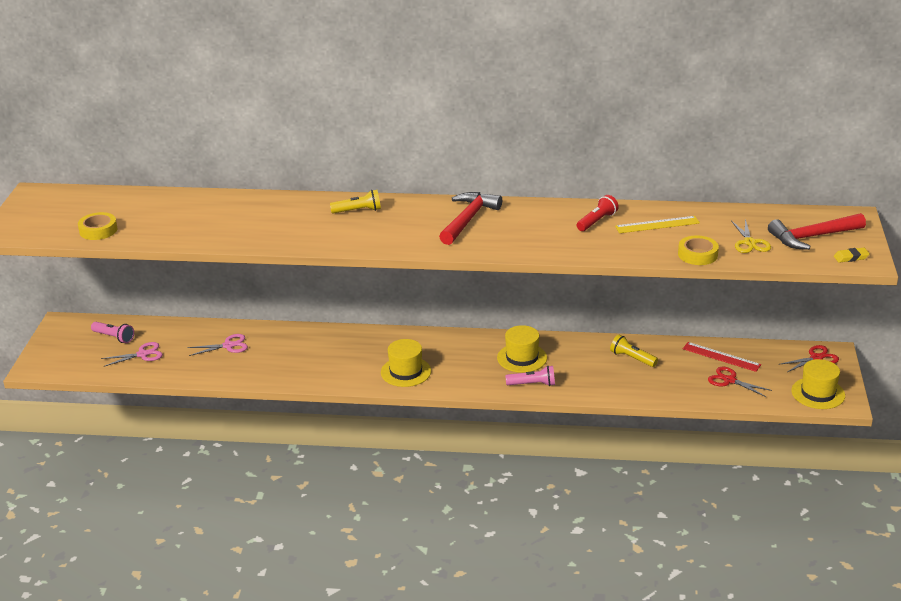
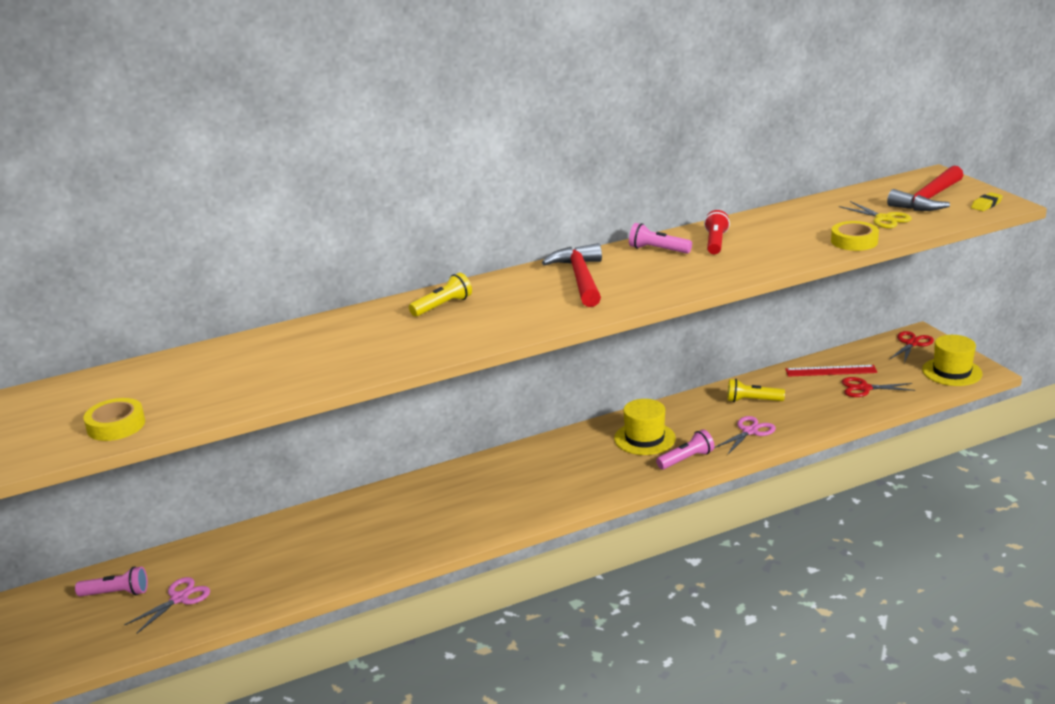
camera: 30 degrees left, 5 degrees down
pink scissors [188,334,248,356] -> pink scissors moved to [714,416,776,455]
yellow hat [381,339,431,387] -> none
yellow ruler [615,216,700,233] -> none
none -> pink flashlight [629,223,692,254]

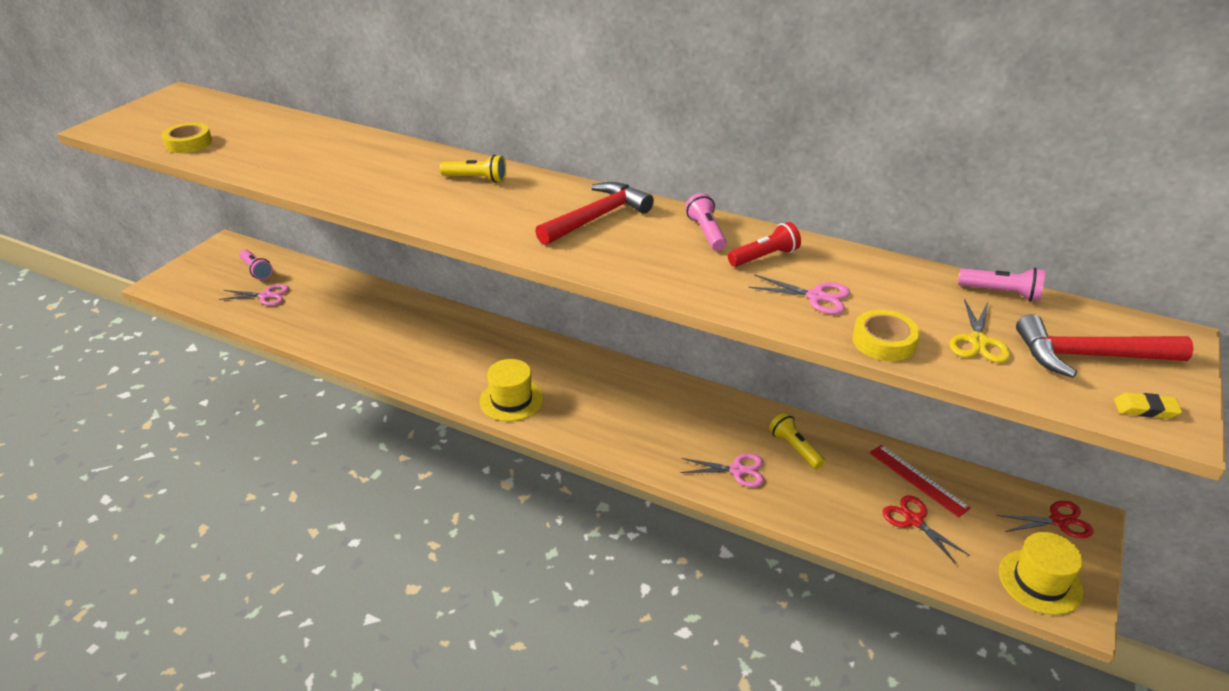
camera: 50 degrees right, 10 degrees up
yellow hat [614,399,676,455] -> yellow hat moved to [480,359,544,421]
pink flashlight [656,429,714,469] -> pink flashlight moved to [958,268,1045,301]
none -> pink scissors [748,274,850,314]

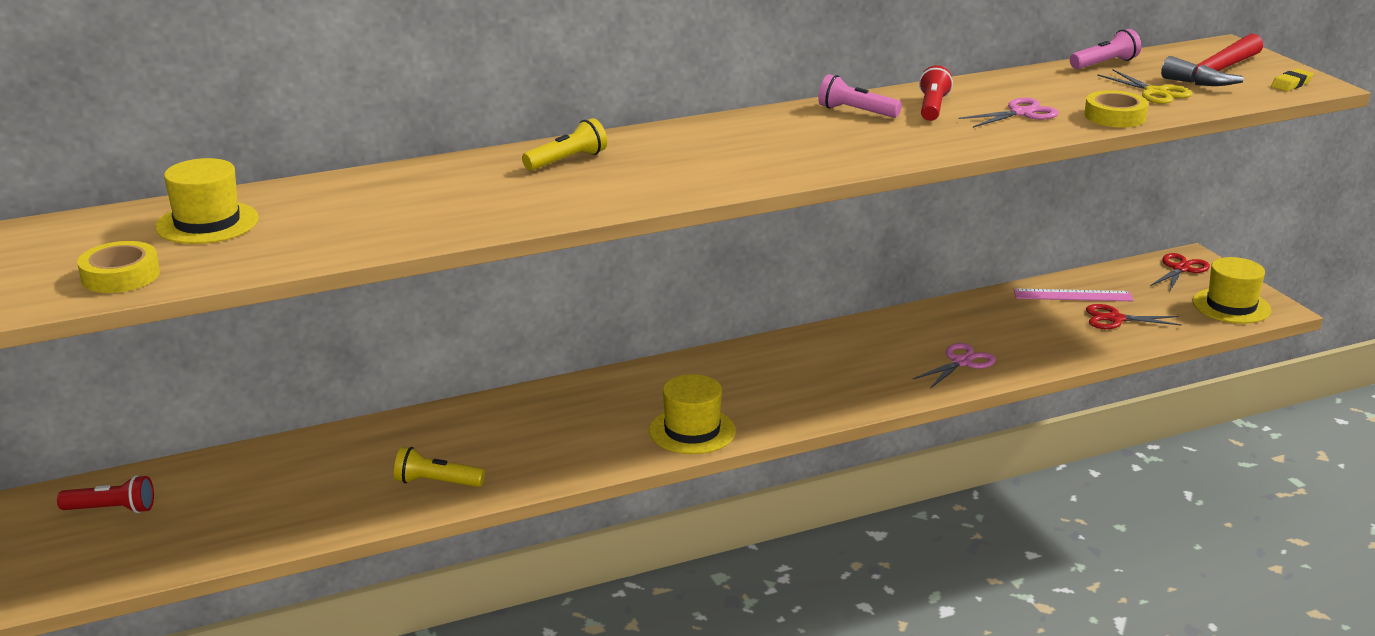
camera: 50 degrees left, 10 degrees down
pink scissors [219,284,289,306] -> none
pink flashlight [239,249,273,280] -> red flashlight [57,475,154,513]
red hammer [535,182,654,245] -> none
yellow flashlight [769,412,825,469] -> yellow flashlight moved to [394,447,485,487]
red ruler [869,445,971,518] -> pink ruler [1013,289,1134,301]
none -> yellow hat [155,158,259,244]

